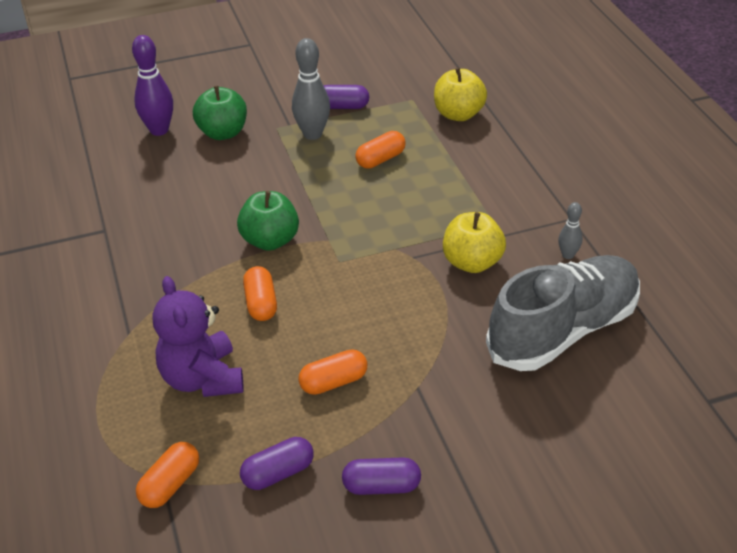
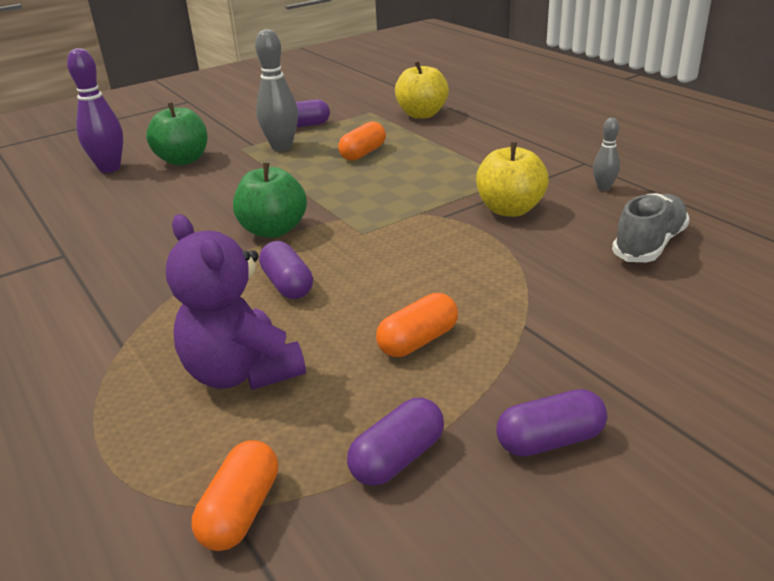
camera: 15 degrees left, 10 degrees down
orange capsule [243,266,277,321] -> purple capsule [259,241,313,299]
grey shoe [486,255,640,371] -> grey shoe [612,193,690,262], size x0.56

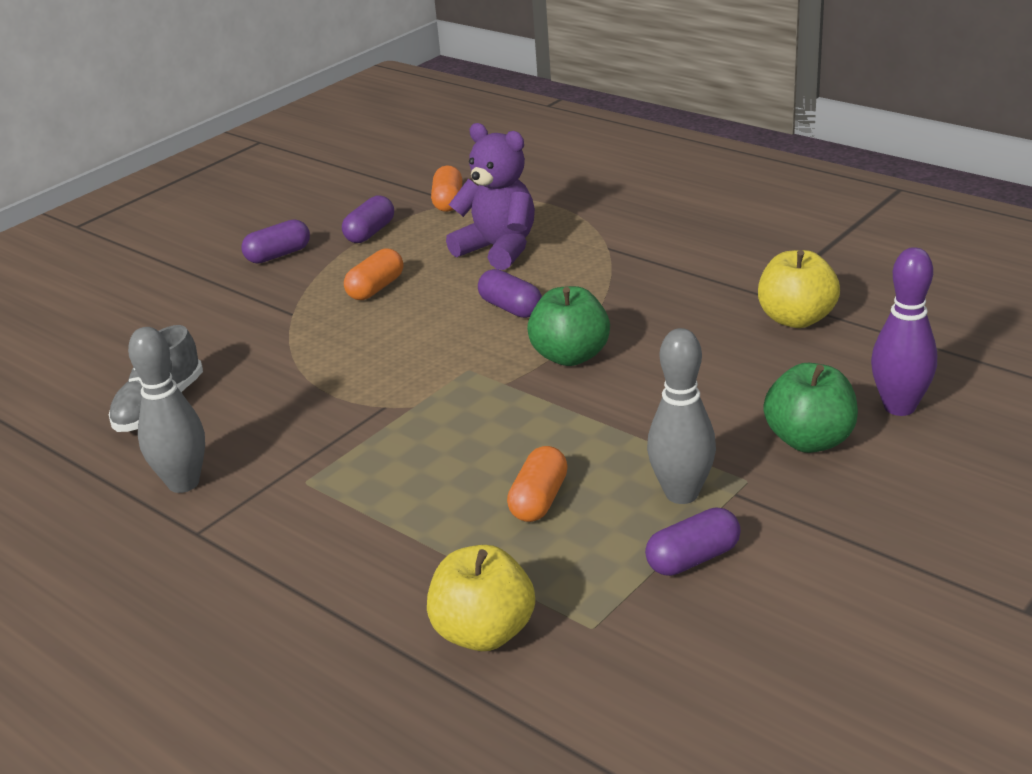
camera: 165 degrees right, 0 degrees up
yellow apple [476,142,549,217] -> yellow apple moved to [758,250,840,328]
grey bowling pin [593,118,620,191] -> grey bowling pin [128,327,205,493], size x1.86

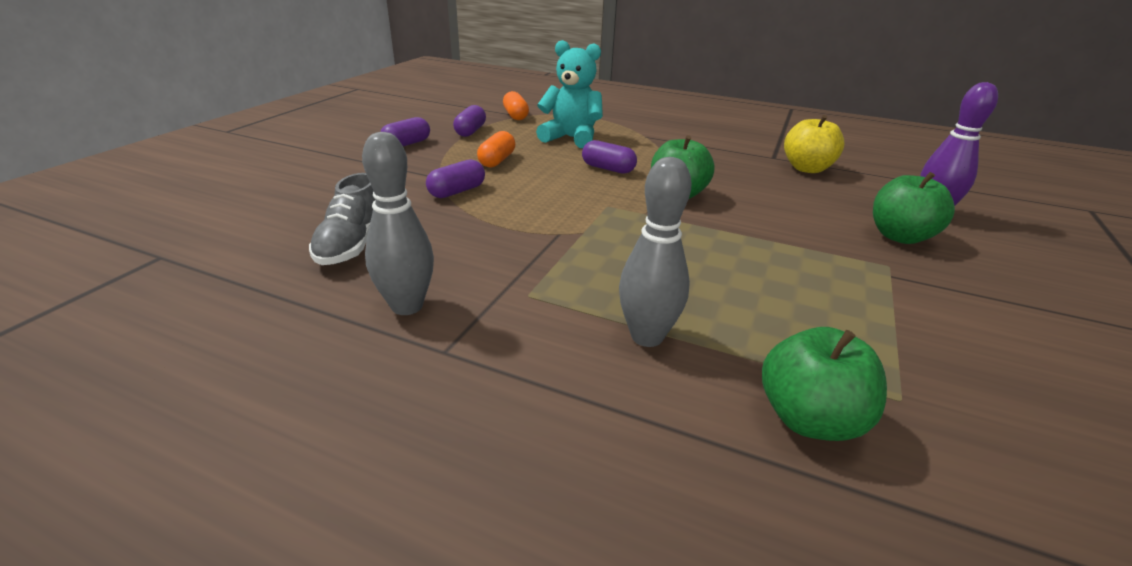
camera: 20 degrees left, 0 degrees up
yellow apple [427,545,535,651] -> green apple [762,327,887,441]
purple teddy bear [446,123,535,270] -> turquoise teddy bear [536,40,603,148]
orange capsule [507,446,568,522] -> none
purple capsule [645,507,741,576] -> purple capsule moved to [426,159,485,198]
grey bowling pin [647,328,716,504] -> grey bowling pin moved to [619,157,691,347]

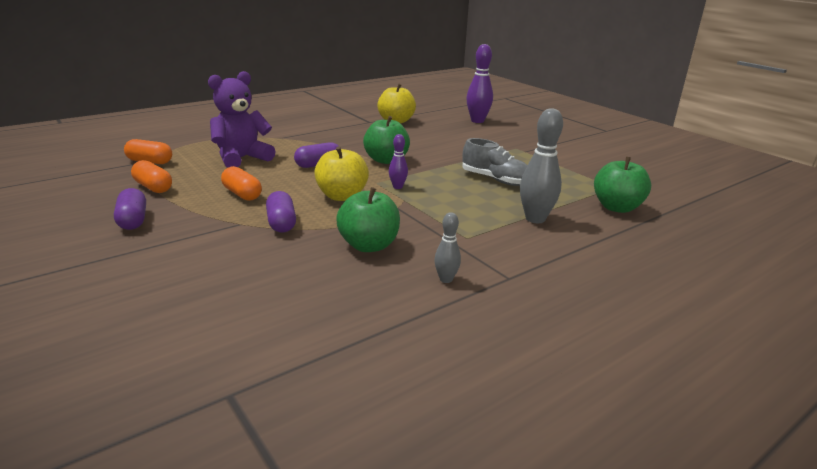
camera: 60 degrees left, 5 degrees down
grey shoe [309,173,375,265] -> grey shoe moved to [462,138,528,186]
grey bowling pin [362,132,434,315] -> grey bowling pin [434,212,461,283], size x0.54
purple capsule [453,105,486,137] -> orange capsule [131,160,172,193]
turquoise teddy bear [536,40,603,148] -> purple teddy bear [208,71,276,168]
green apple [873,172,955,244] -> green apple moved to [336,187,400,252]
none -> yellow apple [314,146,369,201]
none -> purple bowling pin [389,134,408,189]

